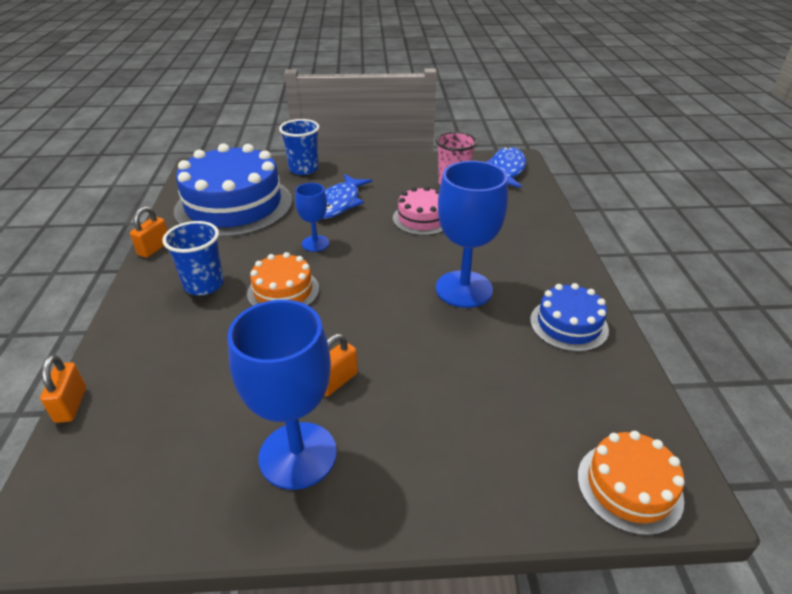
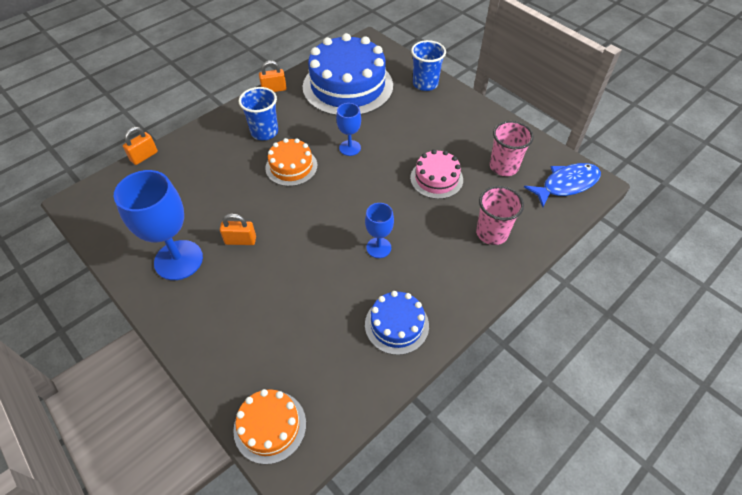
camera: 50 degrees right, 15 degrees up
blue fish [322,174,372,219] -> none
blue goblet [436,161,508,308] -> blue goblet [365,203,394,258], size x0.54
none -> pink cup [476,186,524,245]

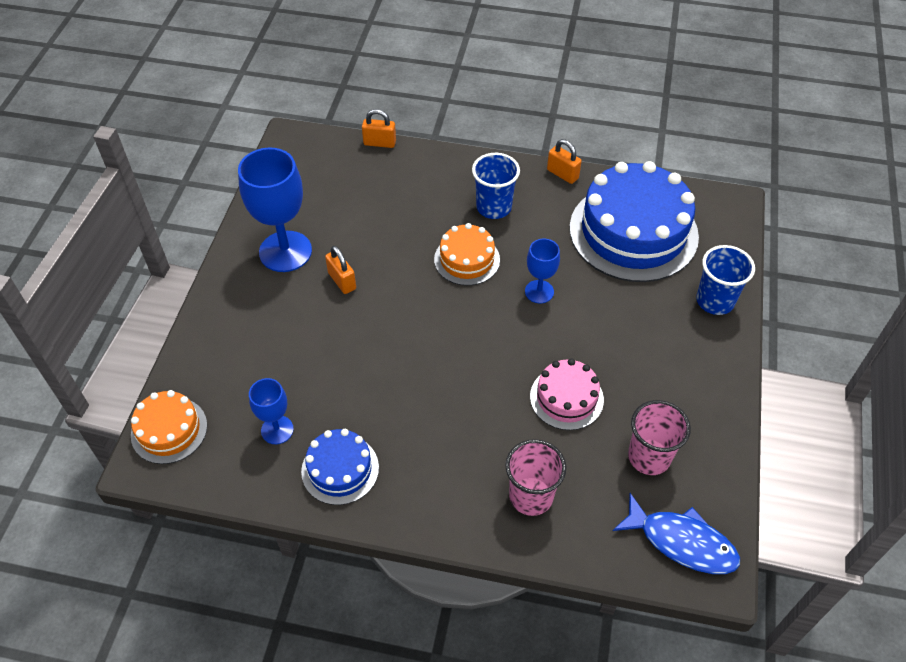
camera: 55 degrees right, 0 degrees up
blue goblet [365,203,394,258] -> blue goblet moved to [249,378,294,444]

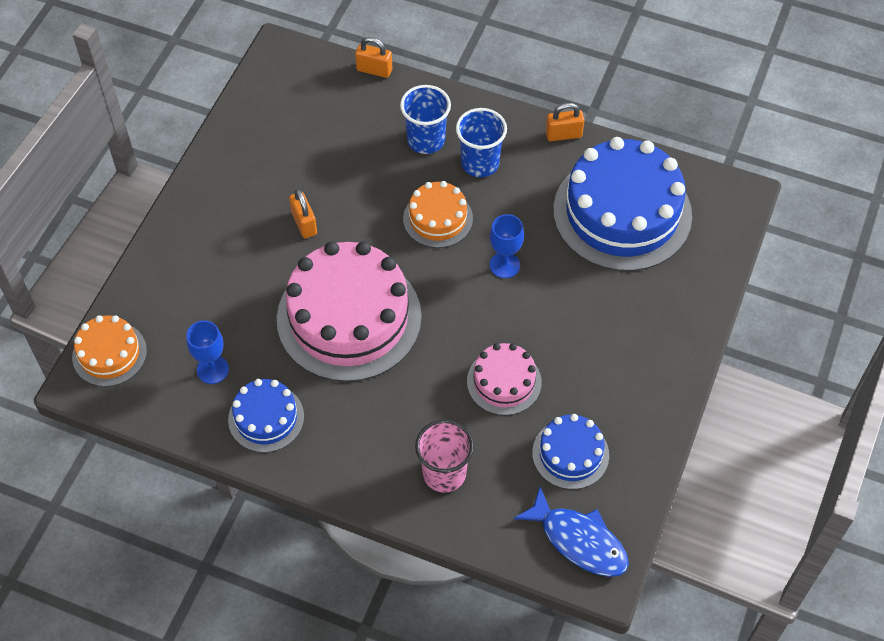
camera: 10 degrees right, 5 degrees up
blue goblet [238,148,312,272] -> none
orange padlock [547,139,582,184] -> orange padlock turned 60 degrees counterclockwise [546,103,584,141]
pink cup [628,400,691,475] -> blue cake [532,414,609,489]
blue cup [696,245,755,315] -> blue cup moved to [400,85,451,154]
none -> pink cake [277,241,422,382]

